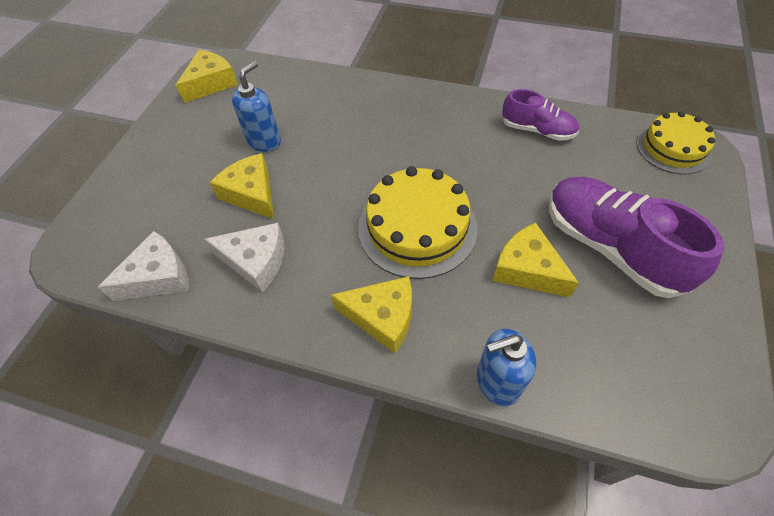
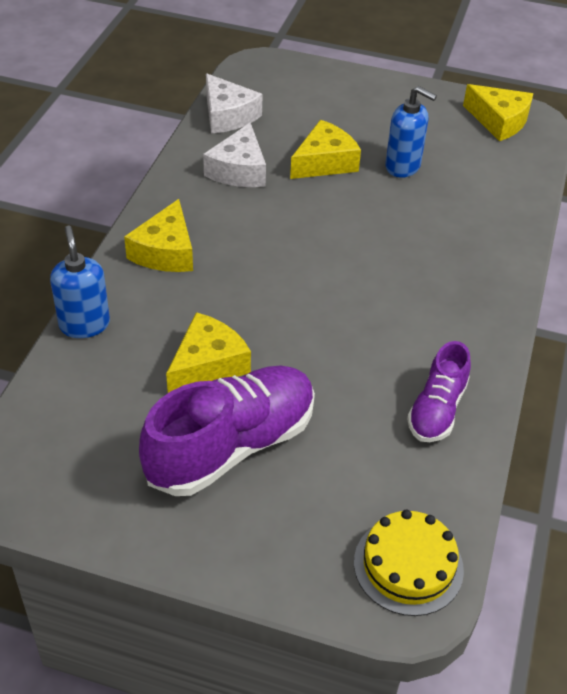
camera: 85 degrees right, 10 degrees down
yellow cake [358,166,478,279] -> none

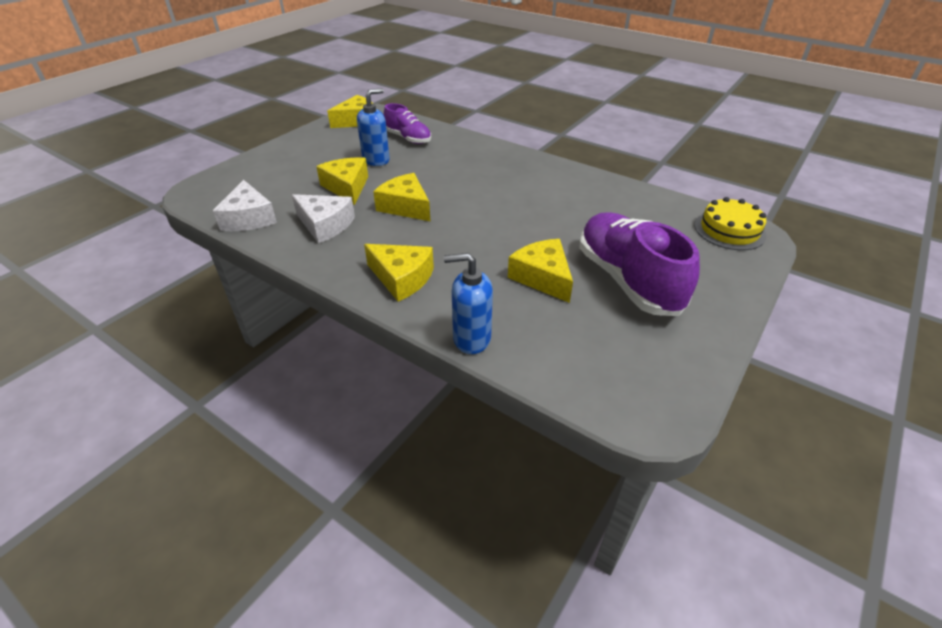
camera: 70 degrees left, 5 degrees down
white cheese [206,73,263,133] -> white cheese turned 90 degrees clockwise [213,180,277,231]
purple shoe [407,341,471,442] -> purple shoe moved to [384,103,431,144]
none -> yellow cheese [373,173,431,222]

